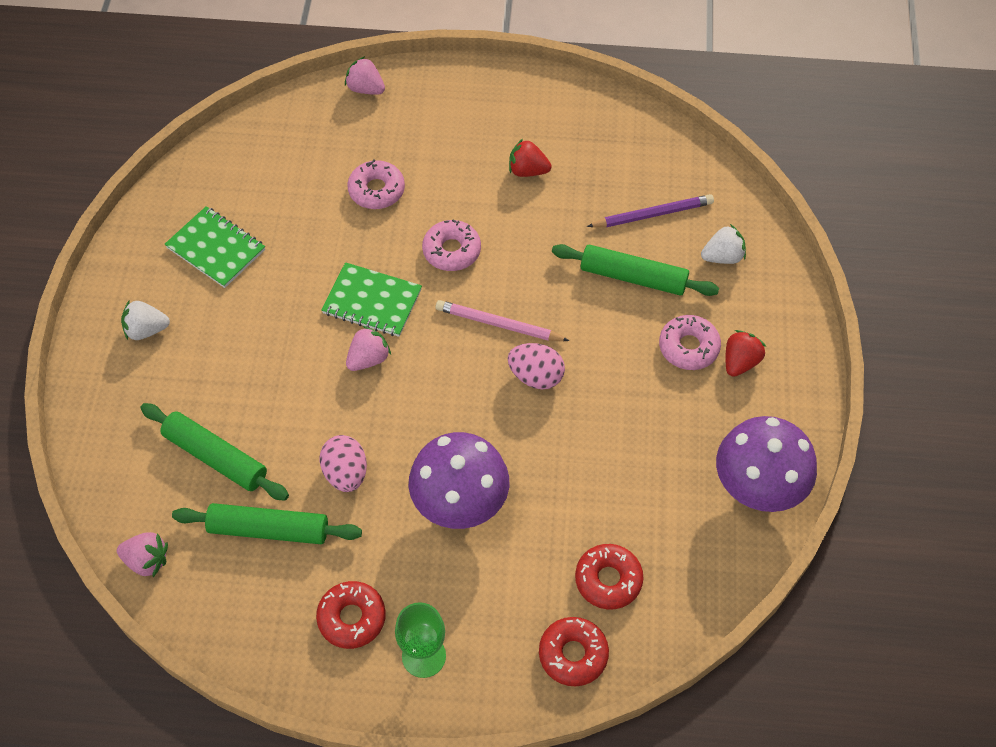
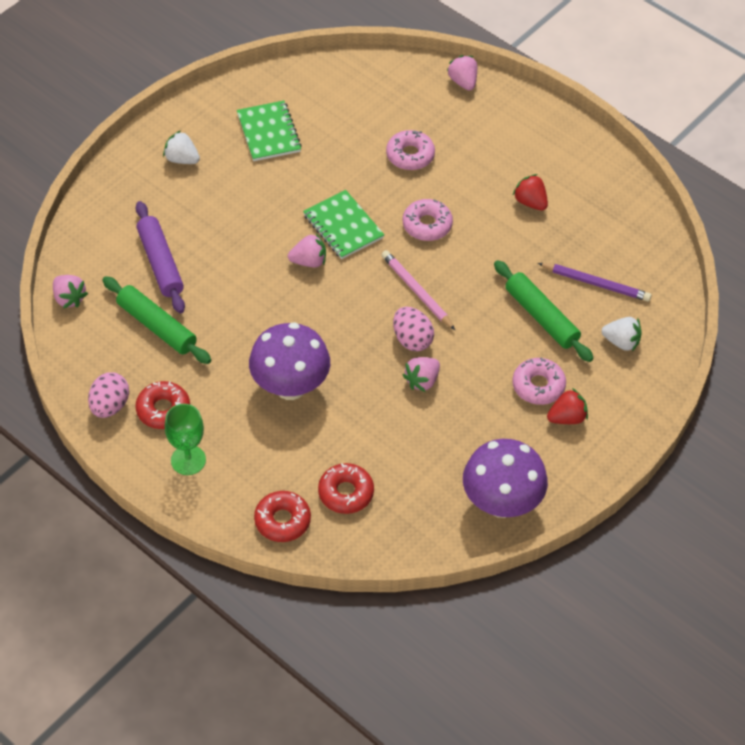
camera: 35 degrees right, 5 degrees down
green rolling pin [140,403,289,501] -> purple rolling pin [136,201,185,314]
pink egg [320,435,367,492] -> pink egg moved to [88,372,129,418]
none -> pink strawberry [403,357,440,392]

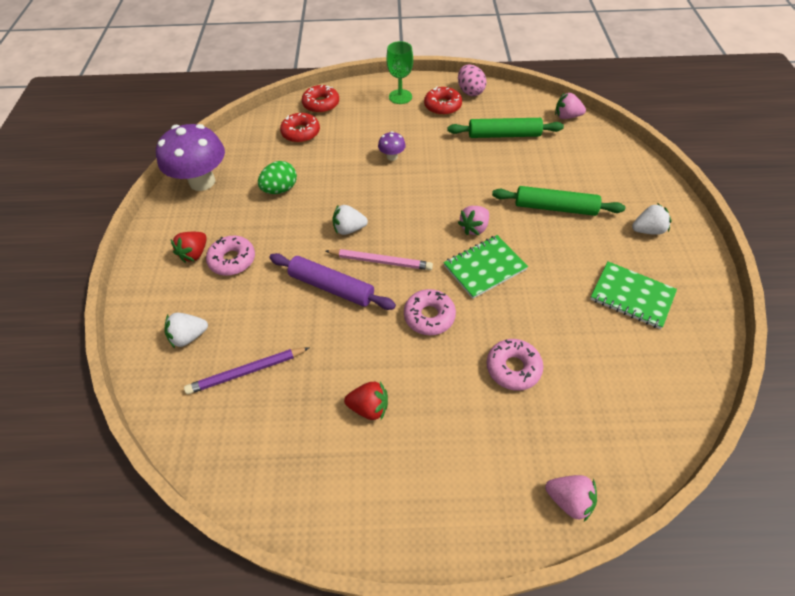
camera: 140 degrees right, 0 degrees up
purple rolling pin [136,201,185,314] -> purple rolling pin moved to [269,253,396,310]
purple mushroom [249,322,330,400] -> purple mushroom [378,131,406,161], size x0.44
green notebook [303,190,384,259] -> green notebook turned 45 degrees counterclockwise [444,235,528,299]
pink egg [393,307,434,351] -> white strawberry [332,204,368,235]
pink strawberry [403,357,440,392] -> none
green rolling pin [494,260,594,362] -> green rolling pin moved to [492,186,625,216]
none -> green egg [258,161,297,194]

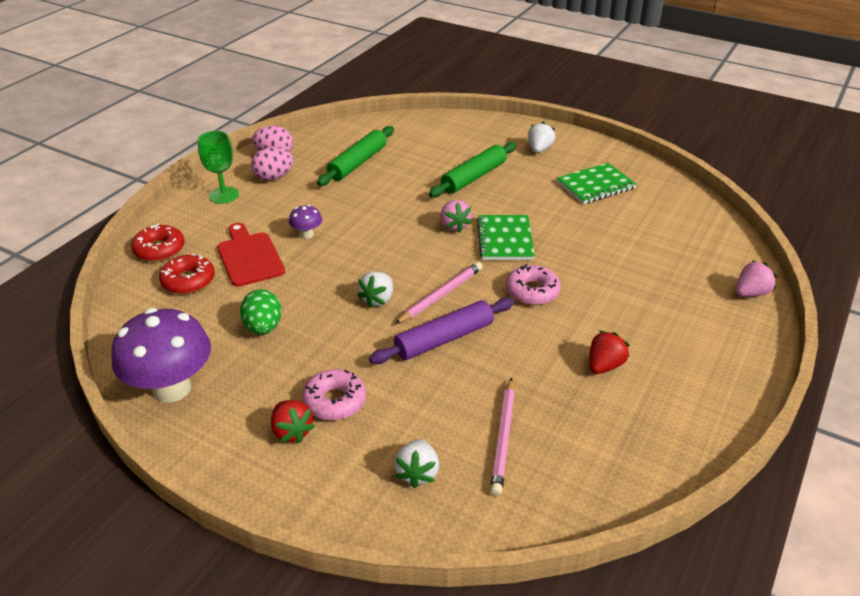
camera: 60 degrees left, 15 degrees down
purple pencil [184,347,310,394] -> pink pencil [490,378,515,496]
red donut [424,86,462,115] -> pink egg [251,147,294,181]
pink donut [487,339,543,391] -> none
pink strawberry [555,92,586,119] -> none
none -> red cutting board [217,223,285,287]

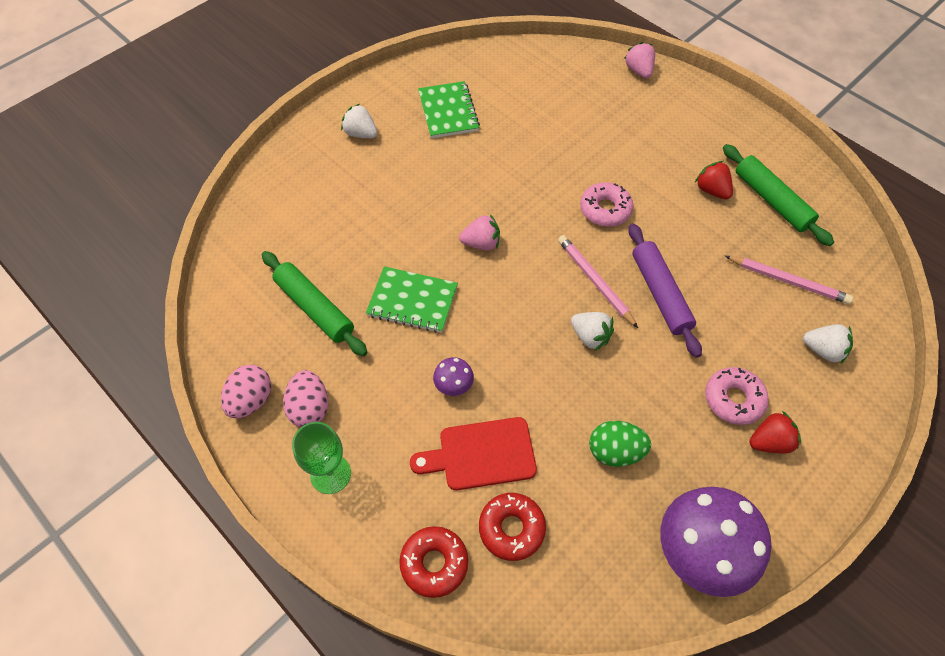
camera: 75 degrees left, 20 degrees up
green rolling pin [429,142,516,197] -> green rolling pin moved to [723,144,834,246]
green notebook [477,215,535,260] -> green notebook moved to [366,266,458,333]

